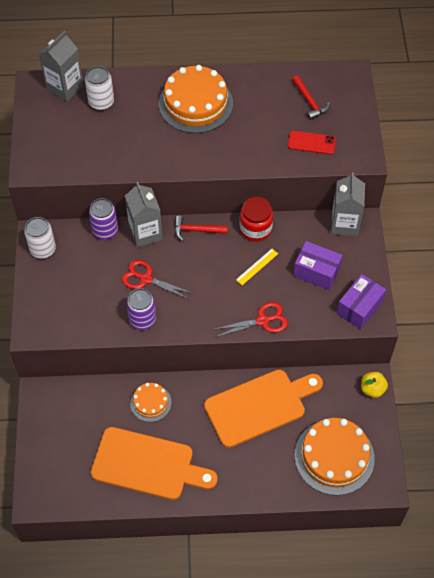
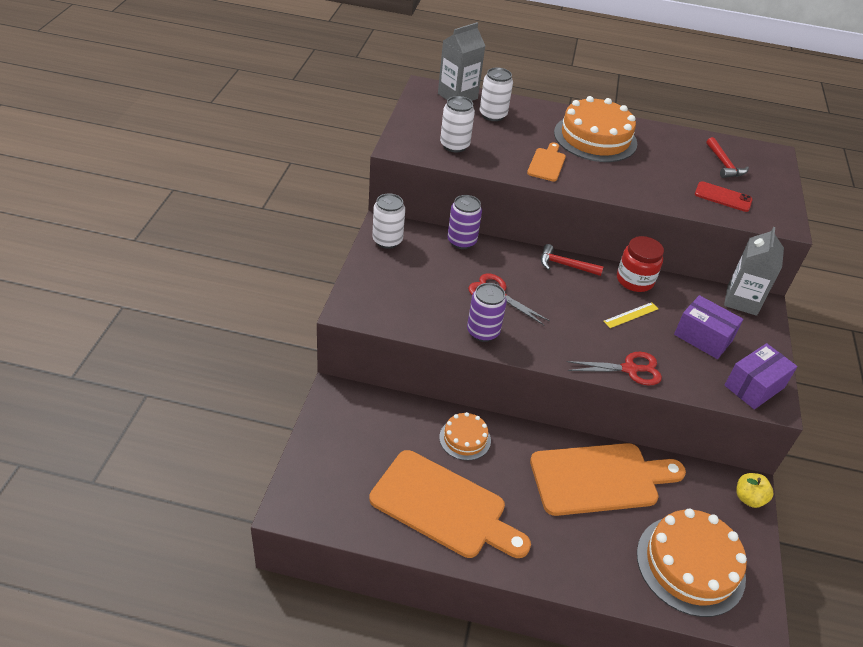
camera: 10 degrees right, 15 degrees down
grey carton [125,182,163,247] -> none
none -> white can [440,96,475,153]
none -> orange cutting board [527,142,566,181]

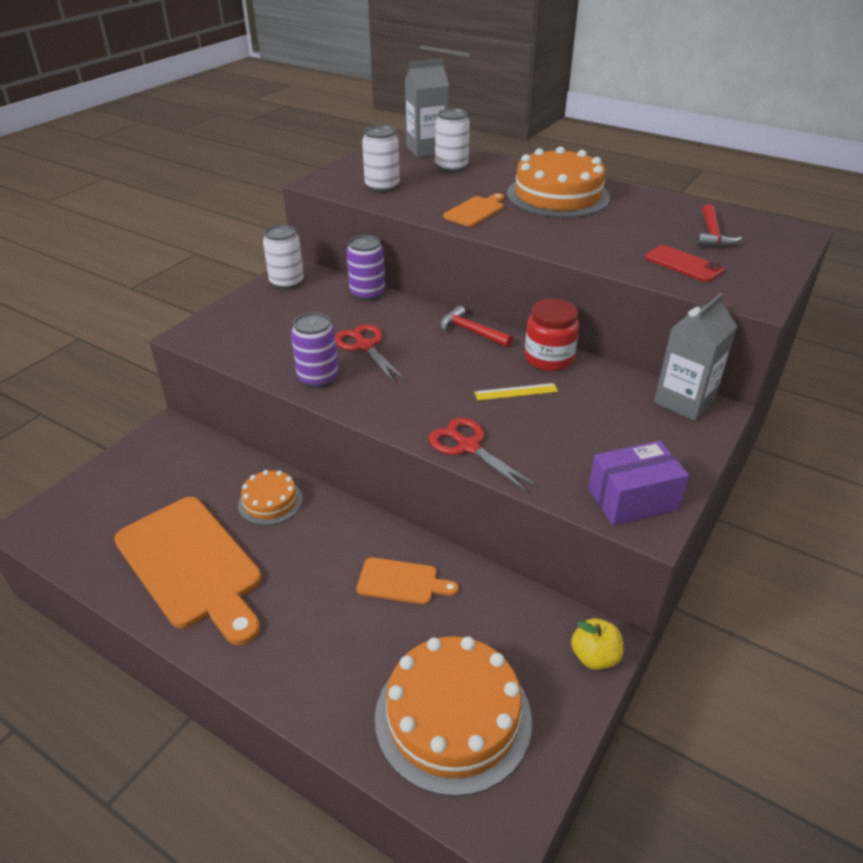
camera: 25 degrees right, 5 degrees down
orange cutting board [530,443,686,516] -> orange cutting board [356,557,458,604], size x0.48
red scissors [566,352,662,386] -> red scissors turned 150 degrees counterclockwise [429,418,538,493]
purple box [674,295,743,359] -> none

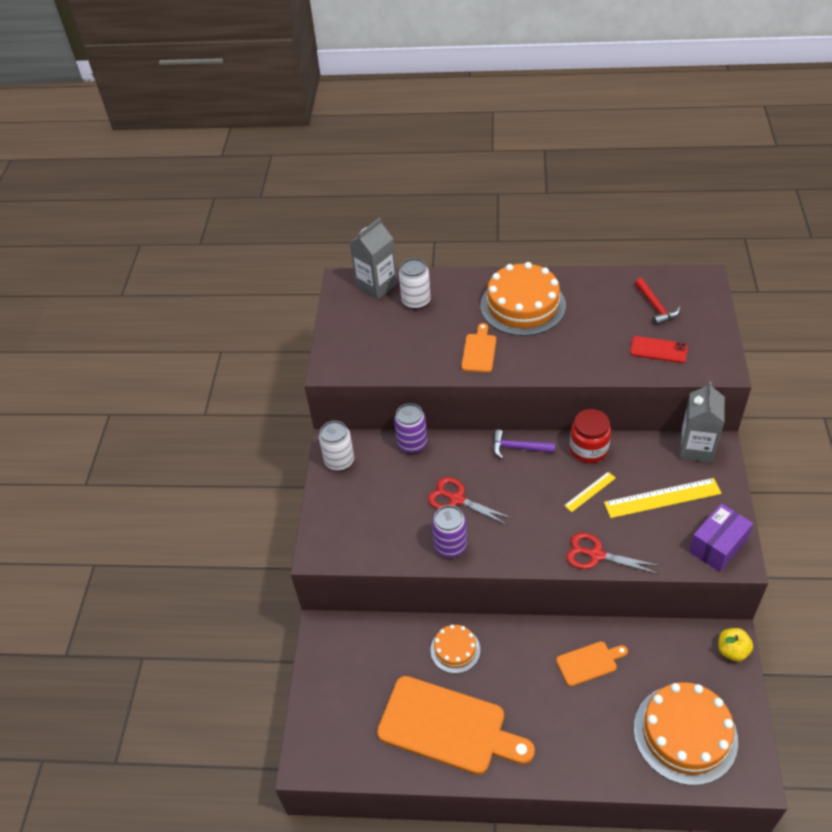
camera: 25 degrees left, 10 degrees up
white can [362,125,400,192] -> none
red hammer [440,305,513,347] -> purple hammer [493,430,555,459]
none -> yellow ruler [604,478,722,518]

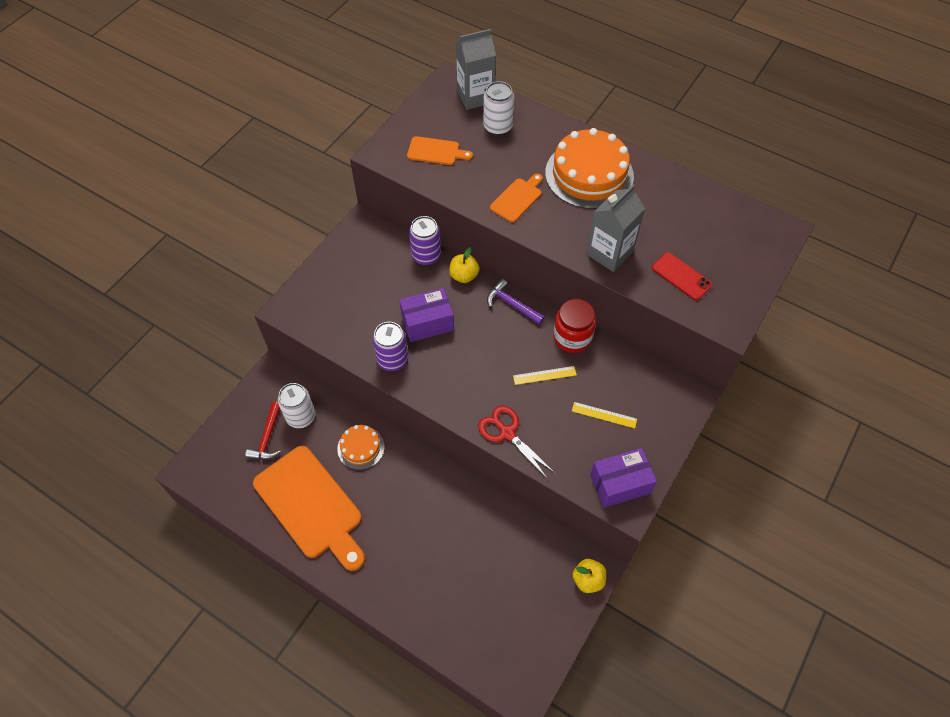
camera: 25 degrees right, 10 degrees up
white can [319,421,354,471] -> white can moved to [278,383,315,428]
red scissors [428,477,513,525] -> purple box [399,288,454,342]
orange cutting board [556,642,628,686] -> orange cutting board moved to [407,136,473,165]
yellow ruler [604,478,722,518] -> yellow ruler [572,402,637,428], size x0.54
orange cake [634,682,738,786] -> none
red hammer [635,278,680,326] -> red hammer moved to [245,401,281,460]
grey carton [679,381,725,462] -> grey carton moved to [586,185,645,272]
none -> yellow apple [449,247,479,283]

